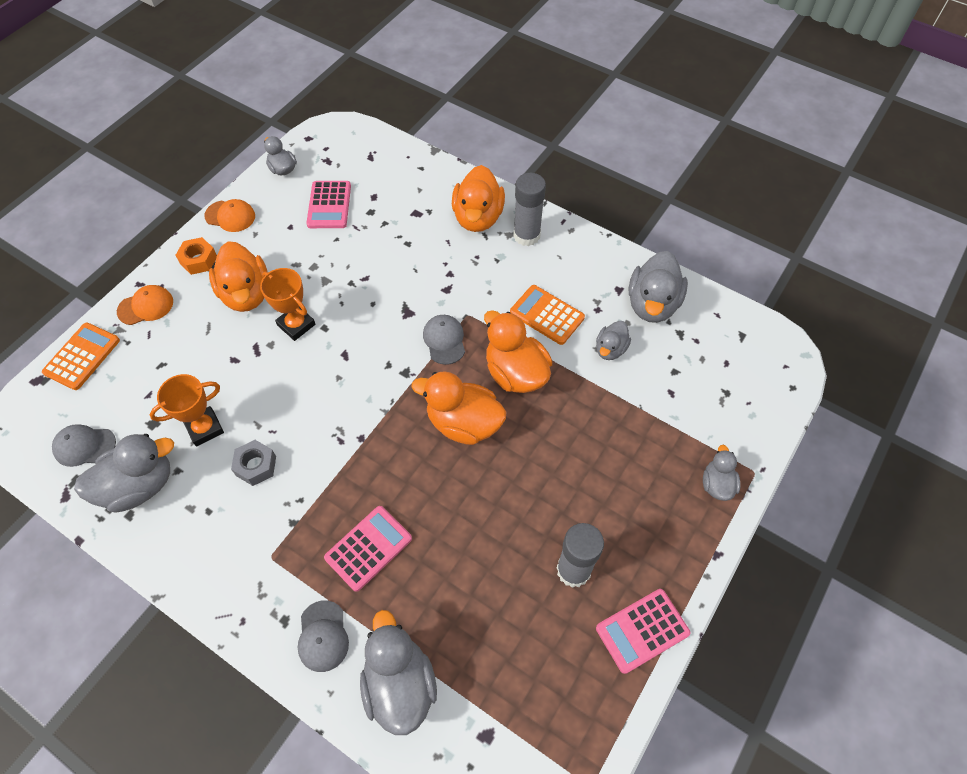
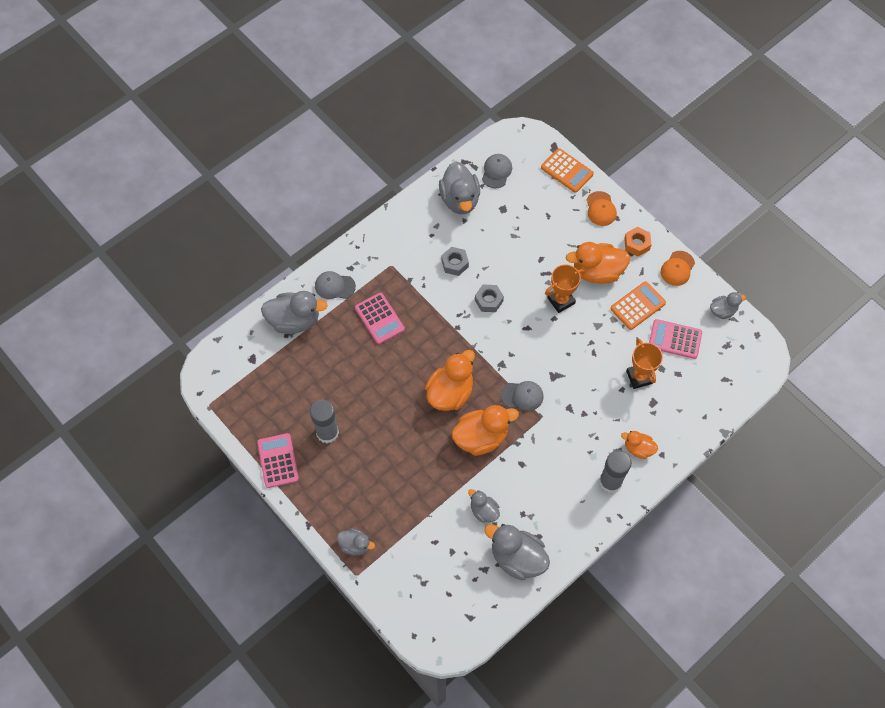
camera: 105 degrees right, 5 degrees up
orange trophy [149,374,224,447] -> orange trophy moved to [626,339,663,389]
orange duck [452,165,505,232] -> orange duck [621,431,658,459], size x0.56
orange calculator [510,285,585,345] -> orange calculator moved to [610,281,666,330]
none -> grey nut [475,285,504,312]

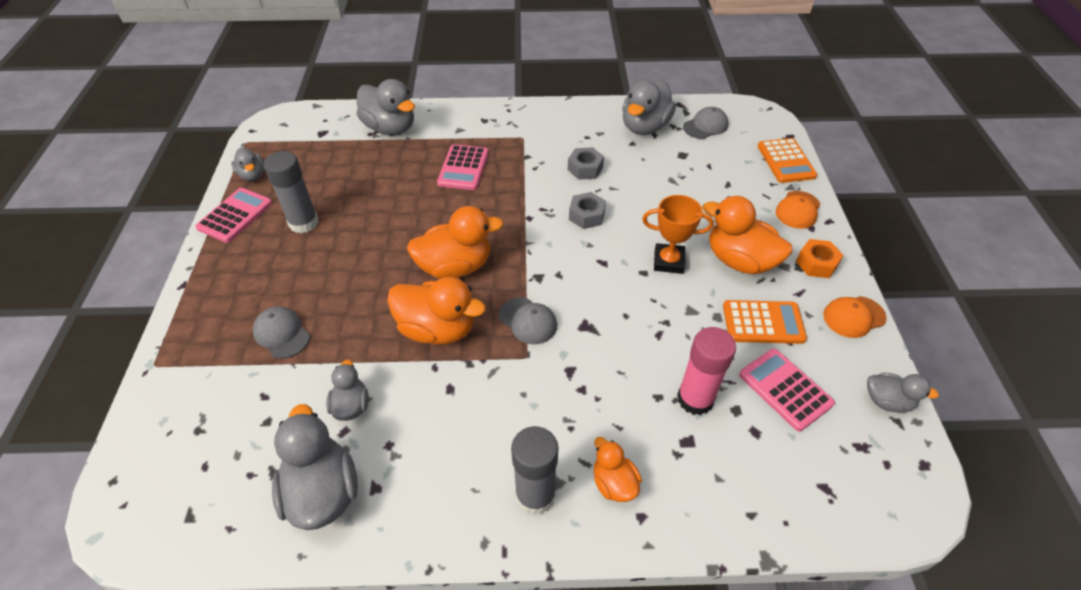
camera: 40 degrees right, 15 degrees down
grey cap [315,271,356,299] -> grey cap moved to [253,307,310,359]
grey duck [337,529,375,556] -> grey duck moved to [231,147,264,181]
orange trophy [626,339,663,389] -> pink glue stick [677,327,736,415]

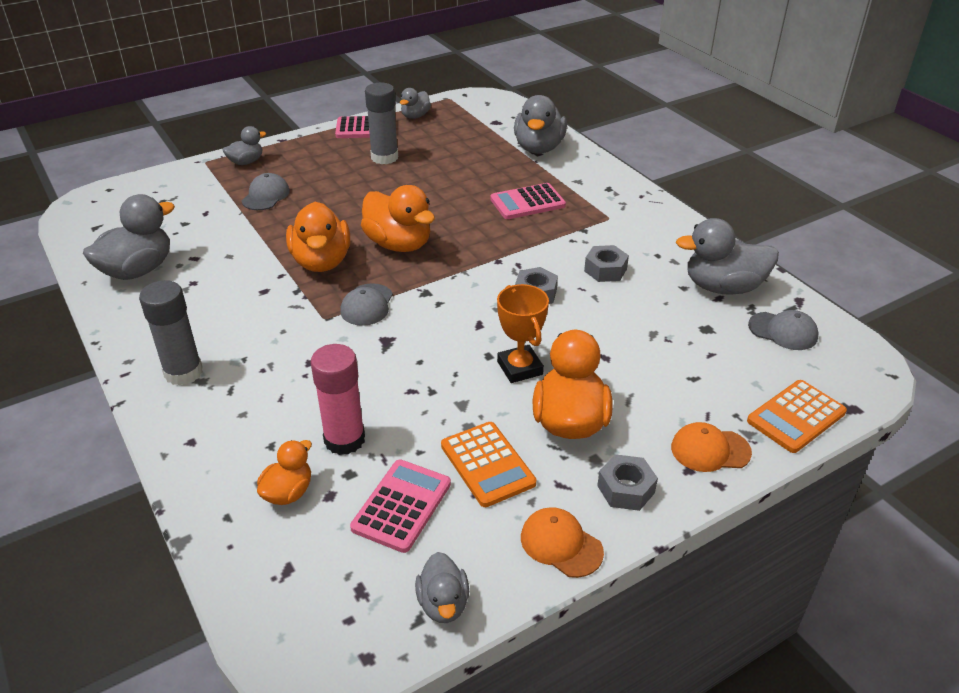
camera: 60 degrees right, 10 degrees down
grey duck [326,360,369,421] -> grey duck moved to [223,126,266,165]
orange duck [594,437,642,502] -> orange duck moved to [257,440,312,505]
orange nut [796,239,844,278] -> grey nut [597,454,658,511]

